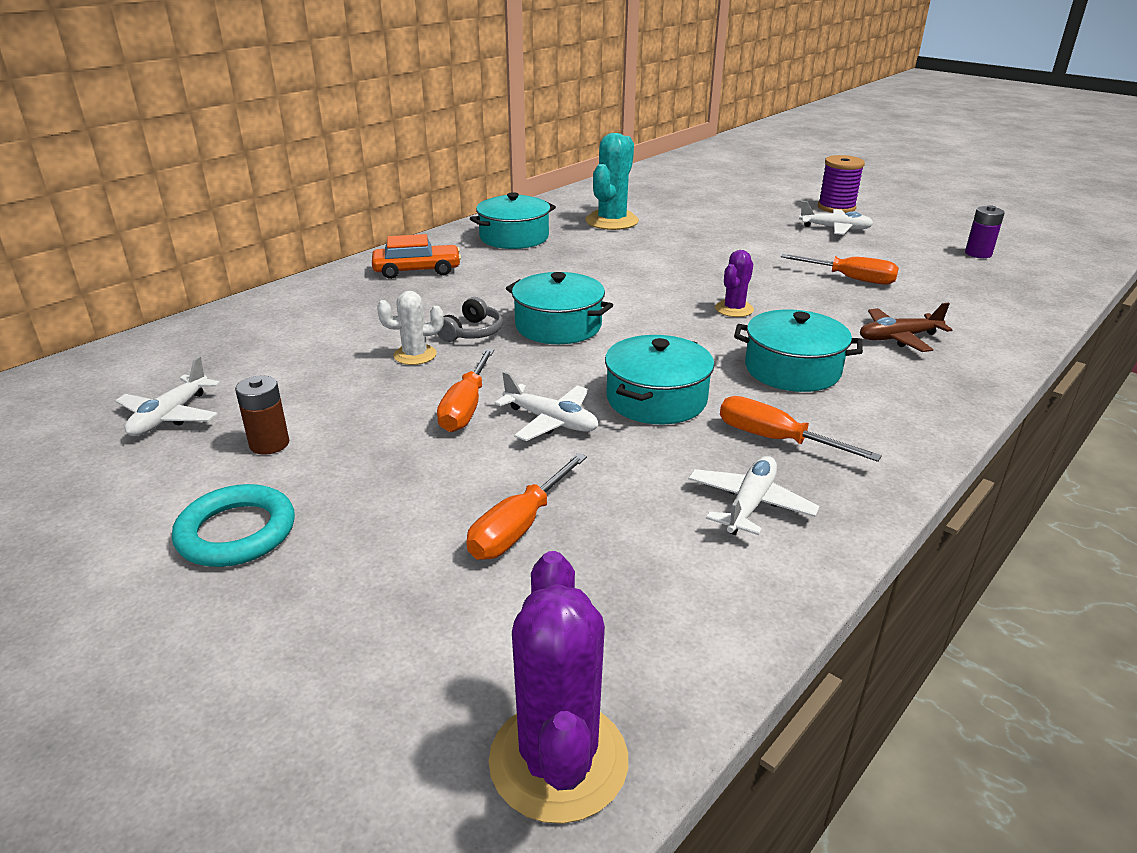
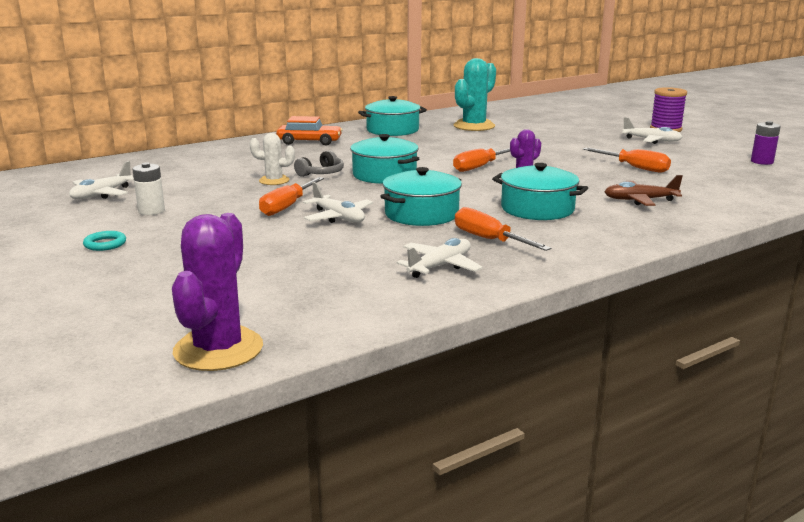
camera: 15 degrees right, 10 degrees down
turquoise ring [172,484,295,567] -> turquoise ring [83,231,126,251], size x0.55
brown battery [235,375,289,455] -> white battery [132,163,165,215]
orange screwdriver [466,453,587,560] -> orange screwdriver moved to [453,148,510,172]

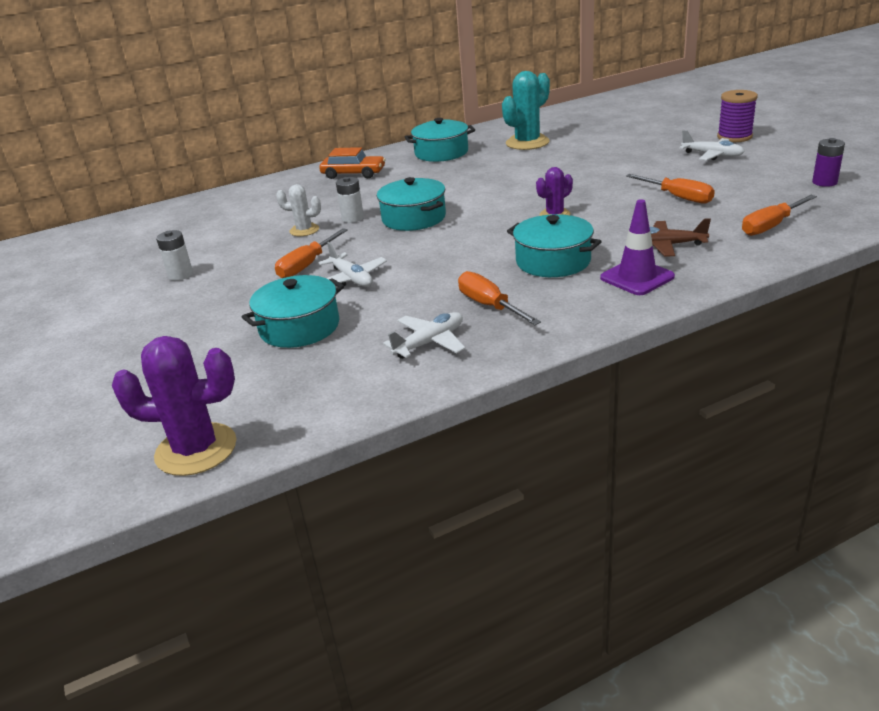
camera: 10 degrees right, 10 degrees up
white plane [69,161,134,199] -> none
turquoise ring [83,231,126,251] -> none
purple cactus [172,213,263,371] -> purple cactus turned 75 degrees clockwise [112,336,236,476]
grey headphones [294,150,344,177] -> white battery [336,177,364,223]
turquoise pot [380,167,462,226] -> turquoise pot moved to [242,275,344,348]
orange screwdriver [453,148,510,172] -> orange screwdriver moved to [742,195,817,236]
none -> purple traffic cone [600,199,675,295]

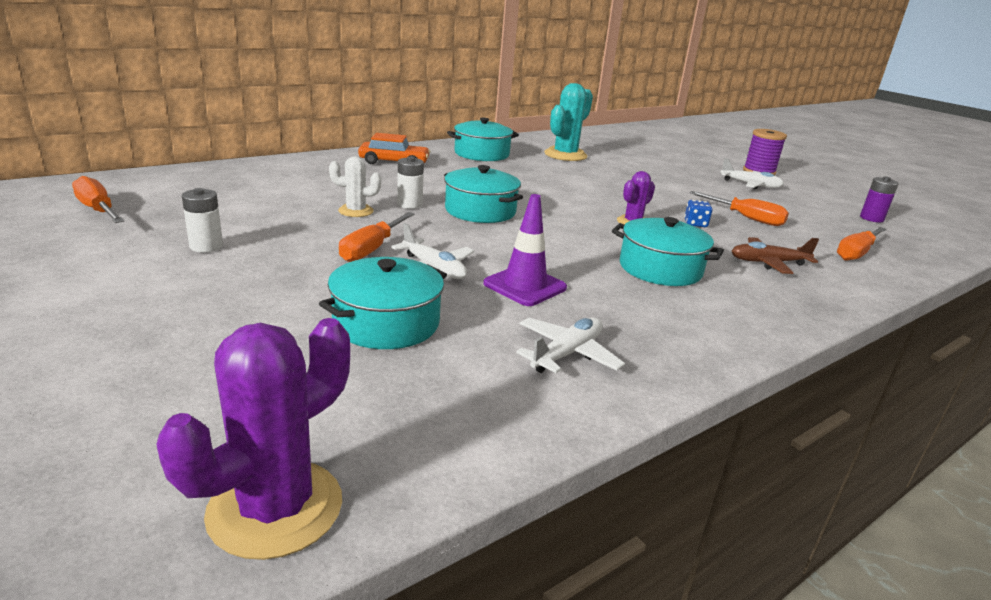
camera: 15 degrees left, 5 degrees down
purple cactus [112,336,236,476] -> purple cactus turned 45 degrees counterclockwise [156,318,350,560]
orange screwdriver [458,271,541,325] -> orange screwdriver moved to [72,176,124,223]
purple traffic cone [600,199,675,295] -> purple traffic cone moved to [483,194,567,306]
none -> blue dice [684,200,712,227]

